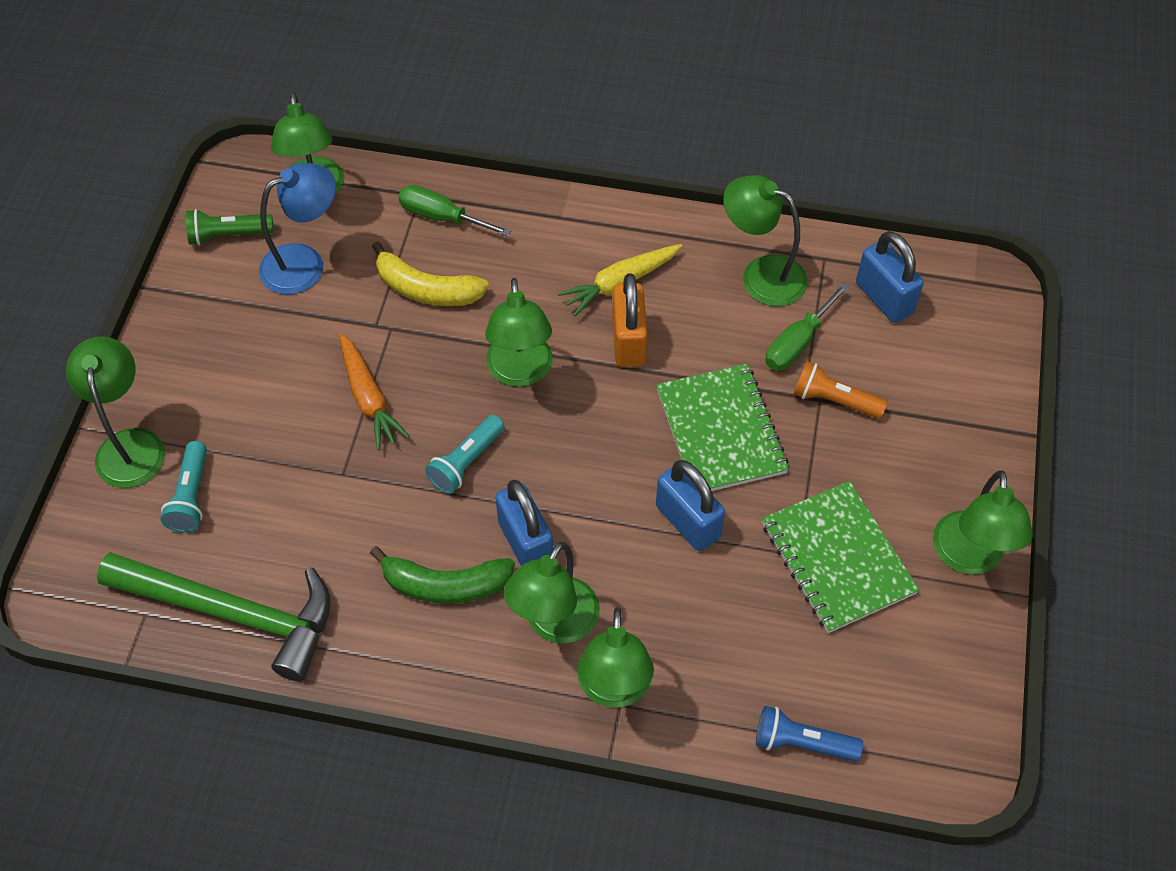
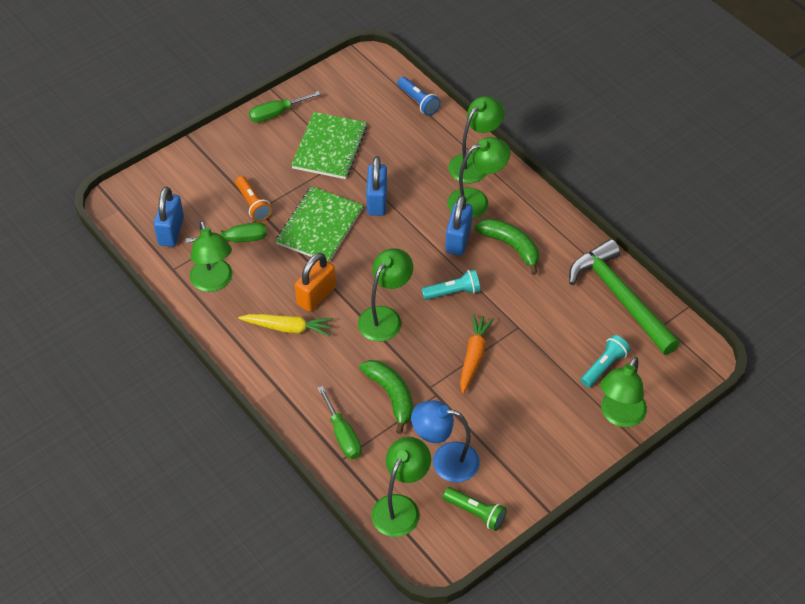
camera: 140 degrees left, 5 degrees down
yellow banana [372,241,489,306] -> green banana [359,360,413,434]
green lamp [933,470,1033,574] -> green screwdriver [249,91,321,123]

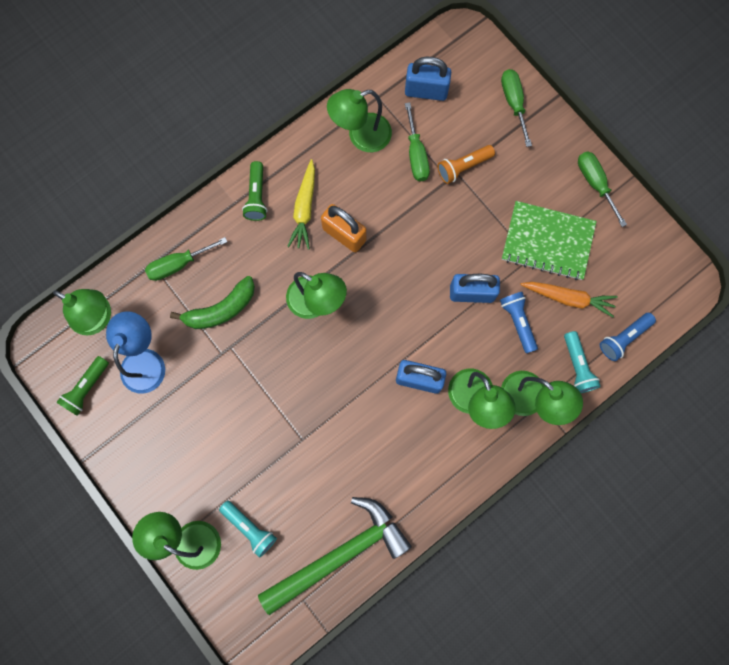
camera: 90 degrees right, 25 degrees up
green notebook [276,186,363,262] -> none
turquoise flashlight [421,269,480,300] -> turquoise flashlight moved to [564,331,601,393]
orange carrot [460,314,494,394] -> orange carrot moved to [521,282,617,317]
green banana [475,218,539,275] -> none
none -> green flashlight [242,161,267,221]
none -> blue flashlight [500,292,538,353]
none -> green screwdriver [501,69,532,147]

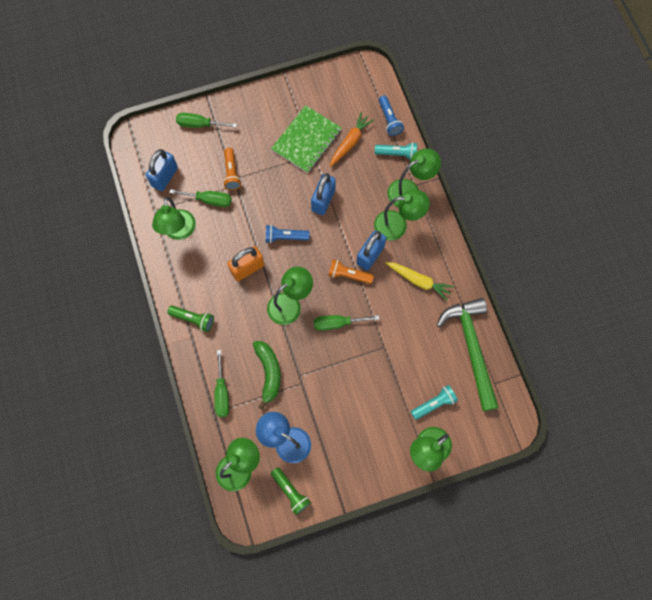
camera: 70 degrees left, 5 degrees down
yellow carrot [287,159,315,250] -> yellow carrot moved to [385,262,454,301]
blue flashlight [500,292,538,353] -> blue flashlight moved to [266,225,309,243]
green screwdriver [578,151,627,227] -> green screwdriver moved to [314,315,380,331]
none -> orange flashlight [328,259,374,284]

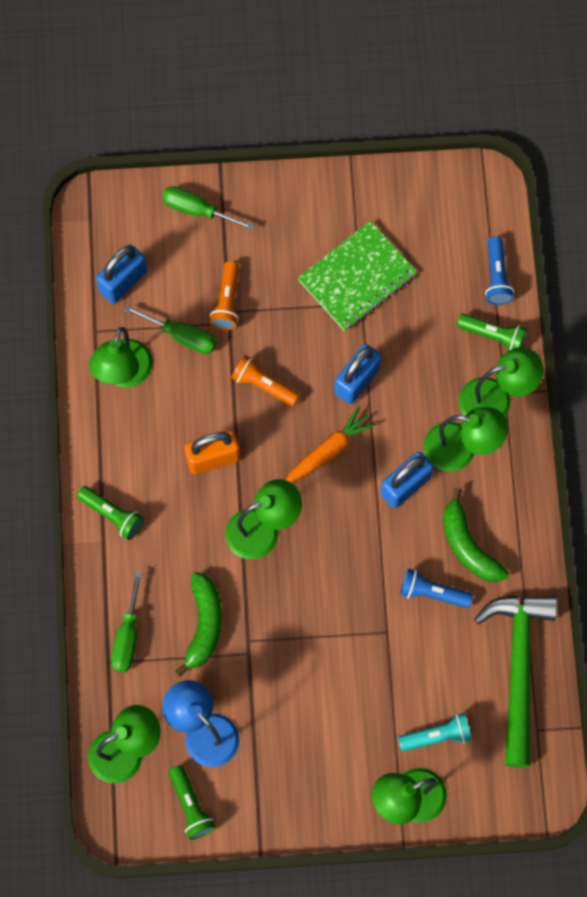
camera: 15 degrees right, 0 degrees up
blue flashlight [266,225,309,243] -> blue flashlight moved to [400,569,473,608]
green screwdriver [314,315,380,331] -> none
orange flashlight [328,259,374,284] -> orange flashlight moved to [231,355,300,406]
orange carrot [330,112,374,167] -> orange carrot moved to [286,406,376,483]
turquoise flashlight [375,142,417,160] -> green flashlight [457,314,527,351]
yellow carrot [385,262,454,301] -> green banana [443,487,509,582]

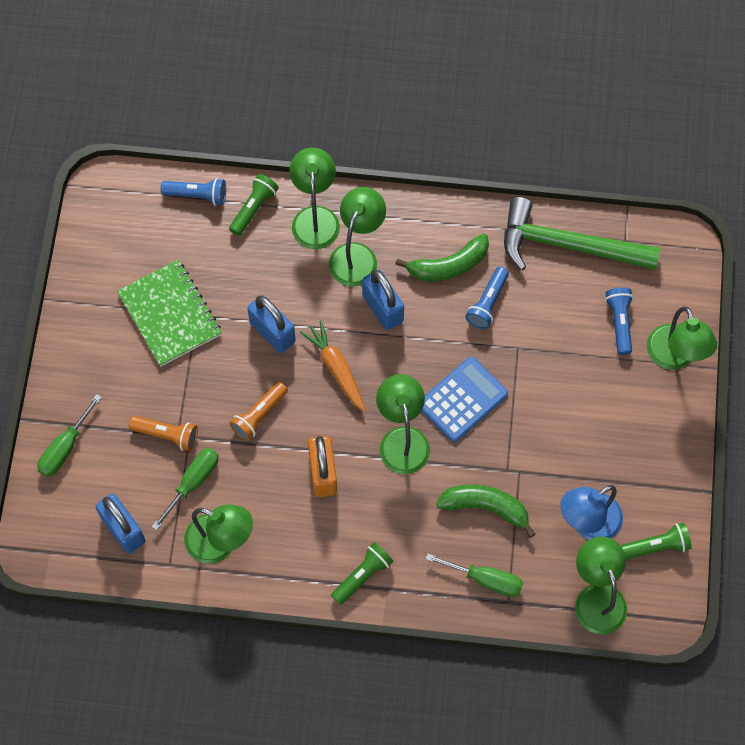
camera: 80 degrees left, 5 degrees down
turquoise flashlight [398,713,472,752] -> blue flashlight [605,287,633,355]
none -> blue calculator [422,357,508,442]

